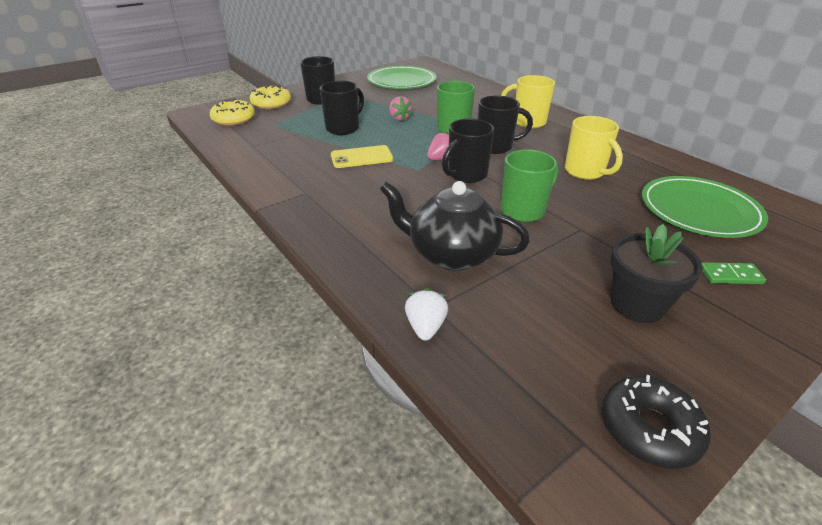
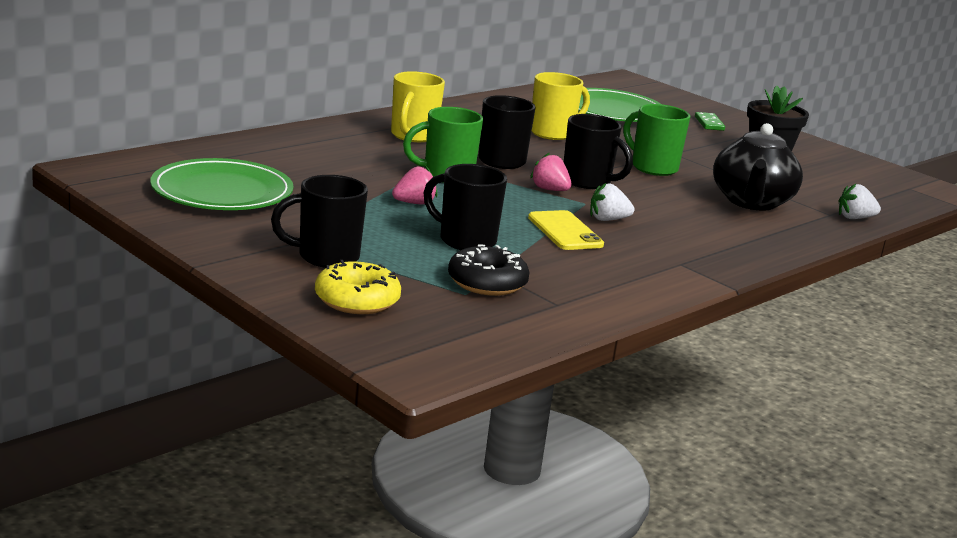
camera: 100 degrees left, 15 degrees down
yellow donut [210,99,255,126] -> none
black donut [602,375,711,469] -> black donut moved to [448,244,530,296]
none -> white strawberry [590,183,634,221]

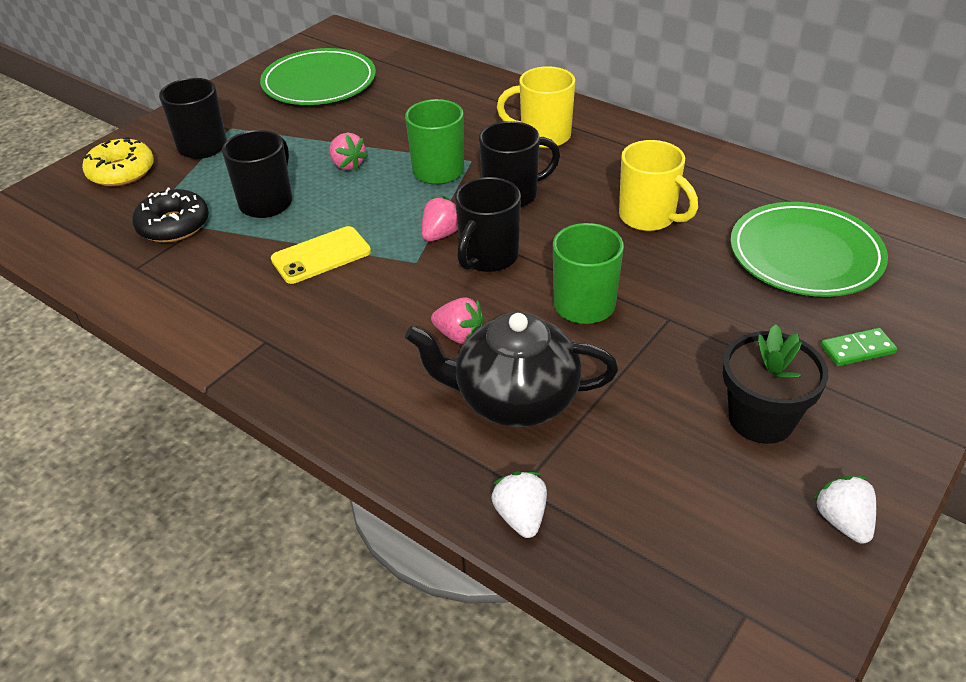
camera: 85 degrees right, 20 degrees up
white strawberry [590,183,634,221] -> white strawberry moved to [813,476,876,544]
none -> pink strawberry [431,297,485,344]

